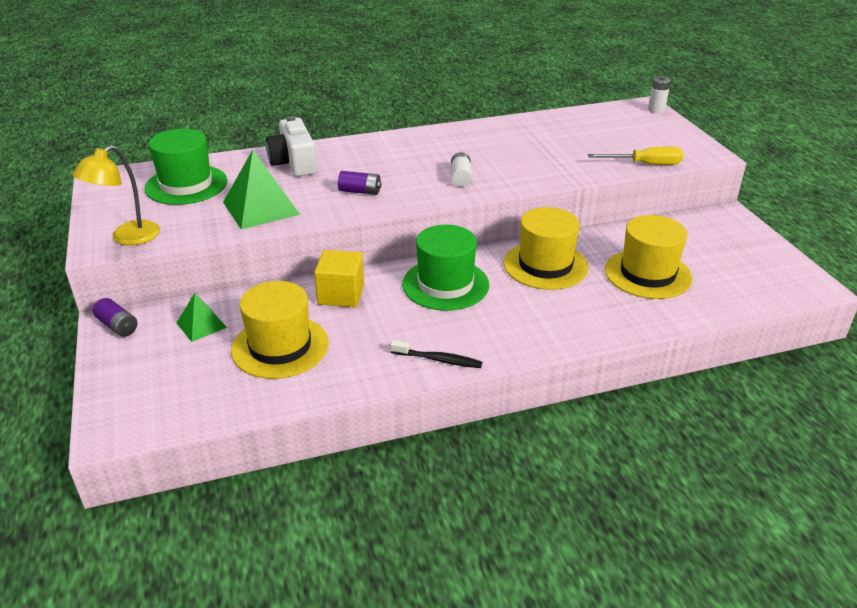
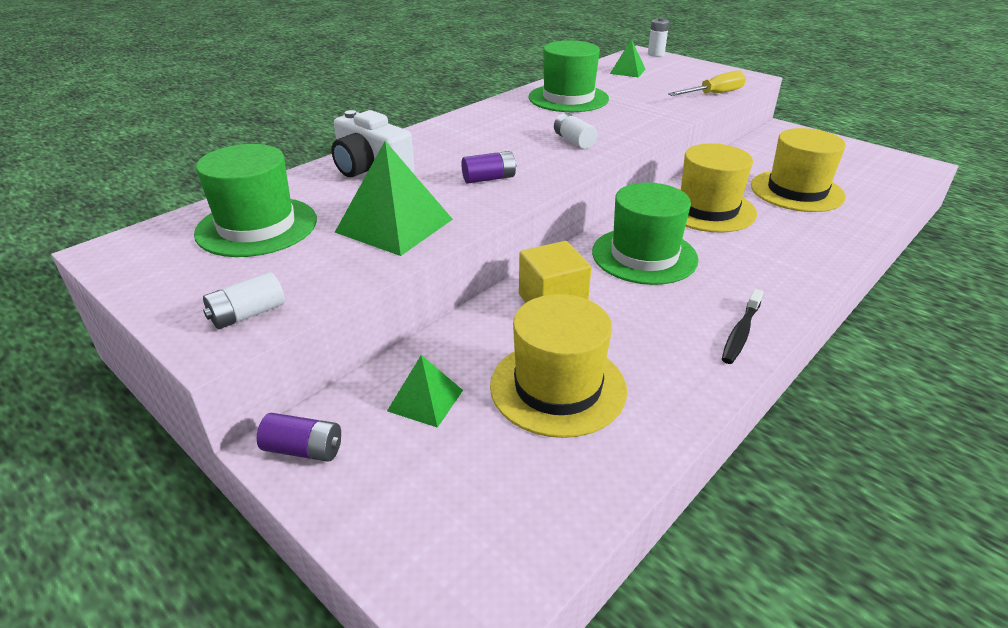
camera: 30 degrees left, 0 degrees up
yellow lamp [72,145,160,245] -> white battery [203,272,285,329]
black toothbrush [390,340,482,368] -> black toothbrush turned 135 degrees clockwise [722,289,763,364]
none -> green hat [529,40,609,112]
none -> green pyramid [610,39,645,77]

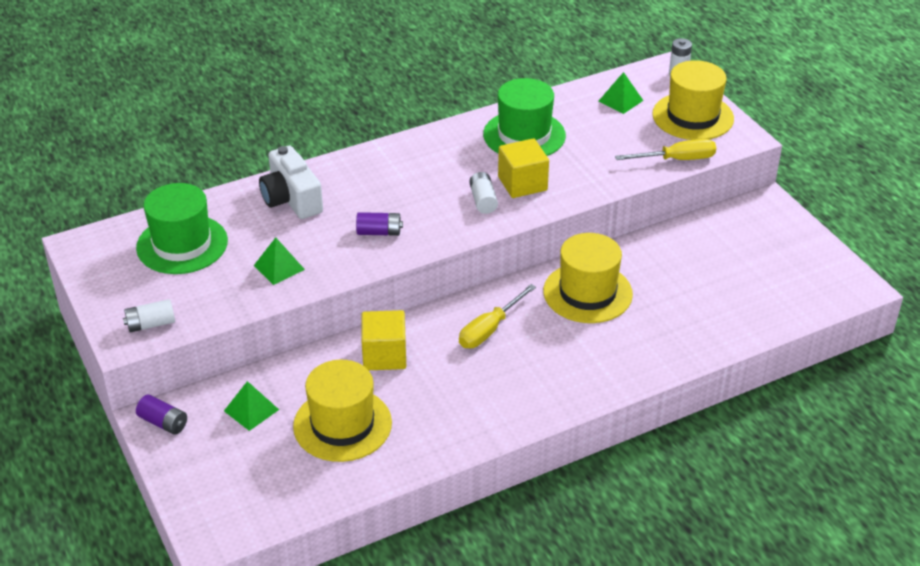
camera: 20 degrees right, 5 degrees up
green pyramid [335,141,453,256] -> green pyramid [254,238,305,285], size x0.57
green hat [592,182,699,285] -> yellow screwdriver [459,284,536,348]
black toothbrush [722,289,763,364] -> none
yellow hat [751,128,846,212] -> yellow hat moved to [652,60,734,140]
none -> yellow cube [498,138,549,198]

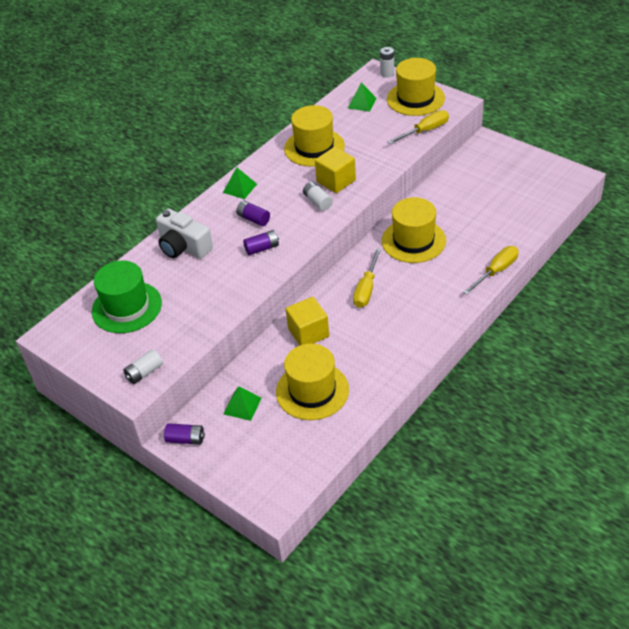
camera: 20 degrees left, 5 degrees up
green pyramid [254,238,305,285] -> green pyramid moved to [223,167,257,199]
green hat [483,78,566,156] -> yellow hat [284,105,345,167]
none -> purple battery [236,201,270,226]
none -> yellow screwdriver [463,246,519,295]

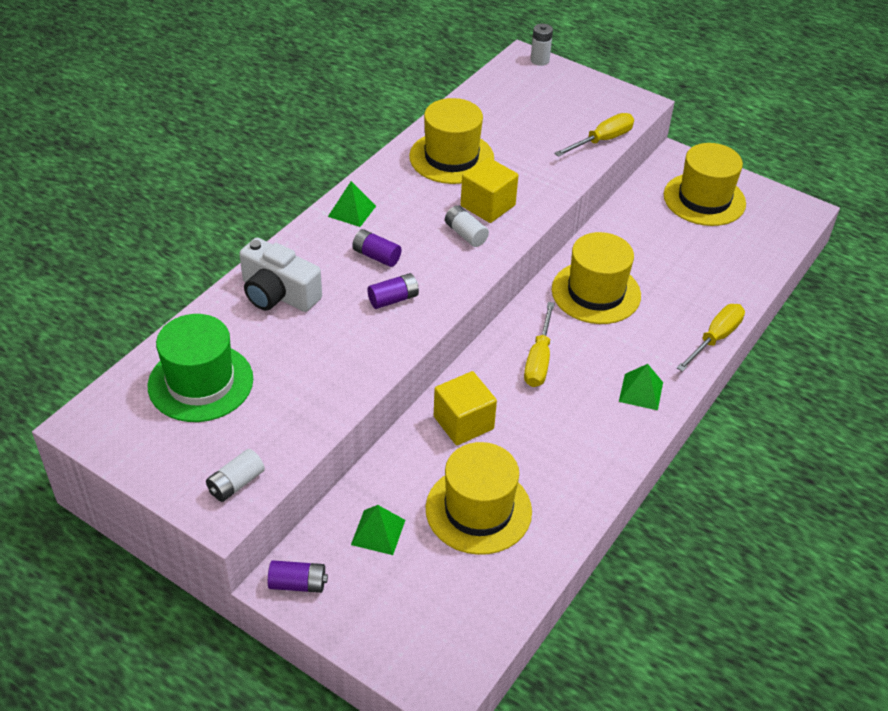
camera: 10 degrees left, 0 degrees up
green pyramid [347,82,377,112] -> green pyramid moved to [619,364,663,410]
yellow hat [387,58,445,116] -> yellow hat moved to [664,143,746,226]

